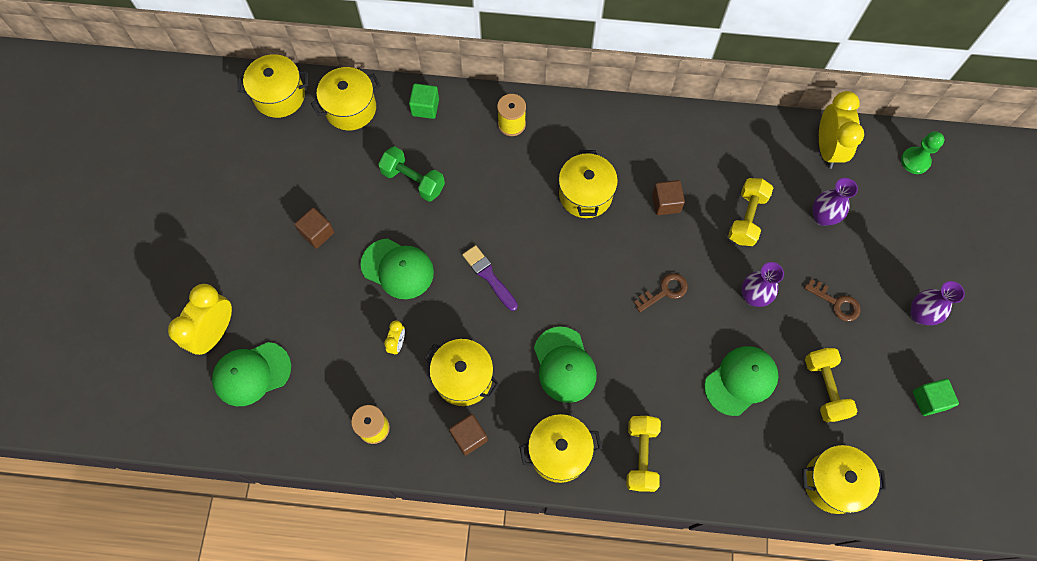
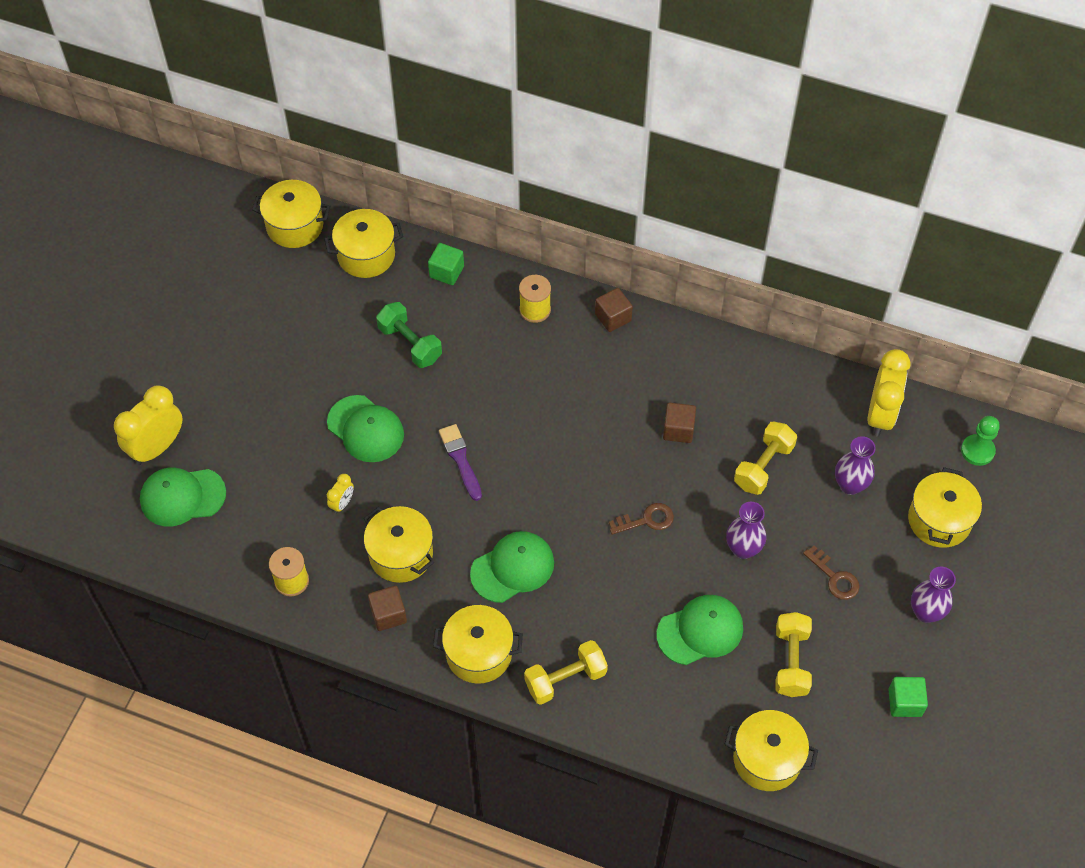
camera: 15 degrees right, 10 degrees down
brown cube [295,208,334,249] -> brown cube moved to [595,288,633,332]
green cap [534,327,597,403] -> green cap turned 120 degrees counterclockwise [470,531,554,603]
yellow pot [559,150,618,218] -> yellow pot moved to [908,467,982,548]
yellow dumbbell [626,416,661,492] -> yellow dumbbell turned 45 degrees clockwise [524,640,608,705]

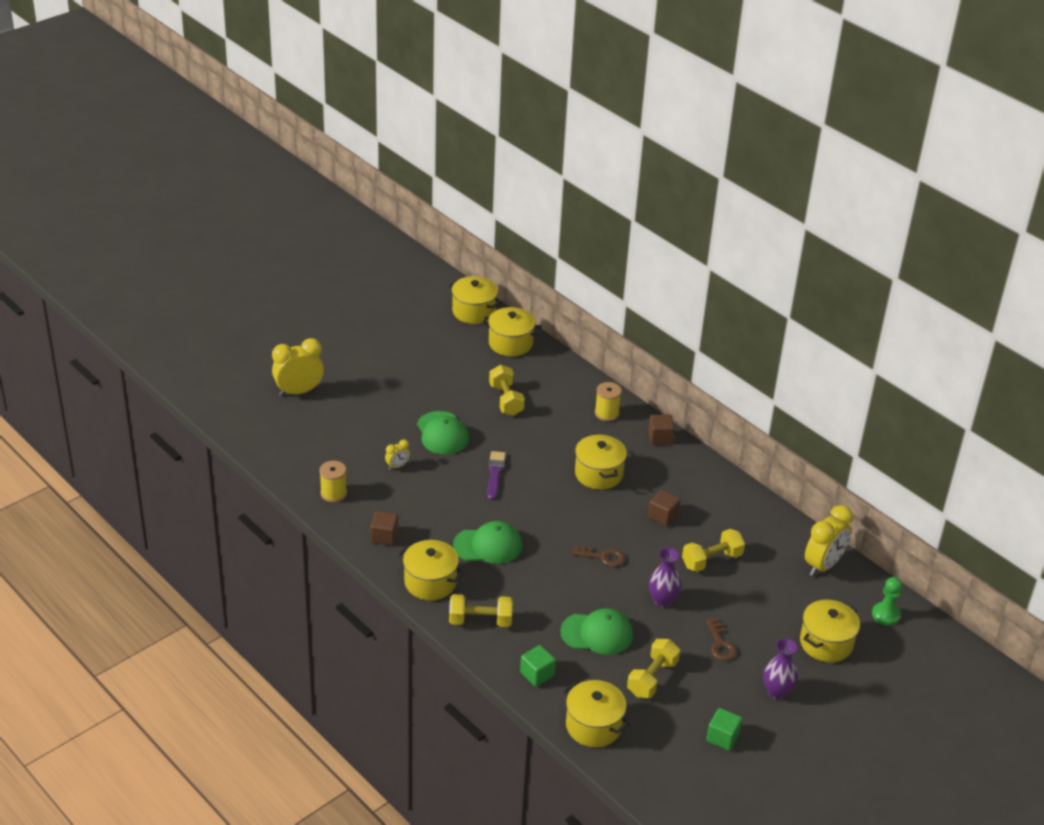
camera: 25 degrees right, 20 degrees down
green cap [140,467,226,526] -> none
yellow pot [364,506,434,583] -> yellow pot moved to [575,434,627,490]
green dumbbell [376,302,442,368] -> yellow dumbbell [489,365,525,416]
green cube [428,243,464,285] -> green cube moved to [520,645,556,687]
purple vase [835,436,876,495] -> none

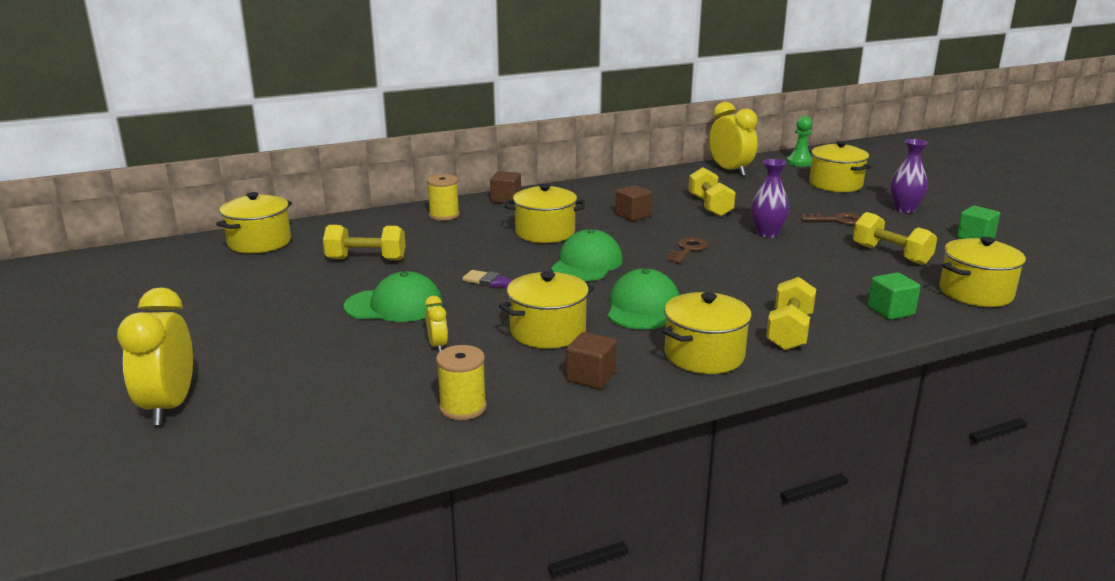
camera: 70 degrees left, 15 degrees down
yellow pot [448,276,501,324] -> yellow pot moved to [499,271,595,349]
green cap [560,608,633,655] -> green cap moved to [551,229,623,281]

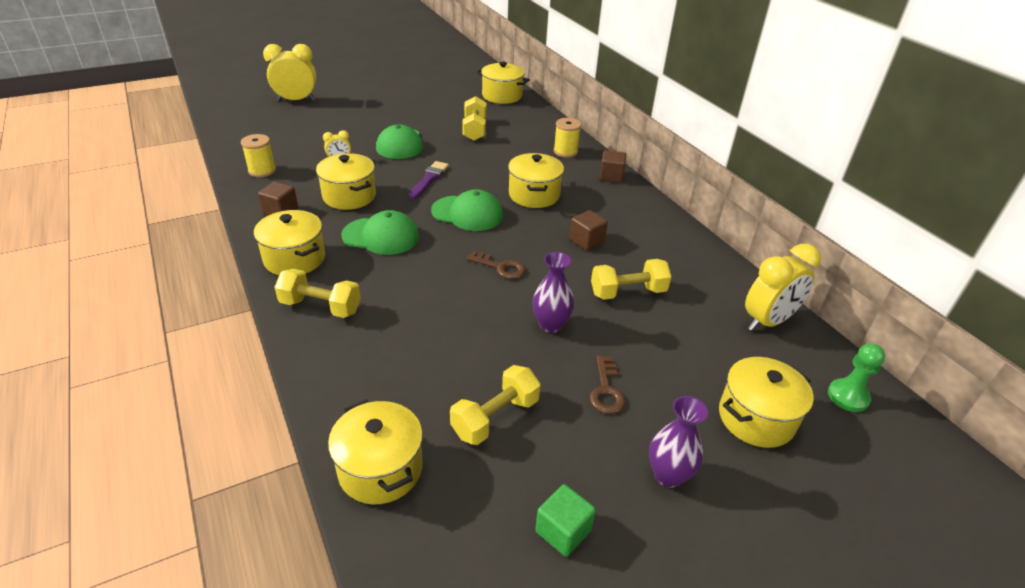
camera: 85 degrees right, 15 degrees up
green cube [868,272,921,320] -> none

